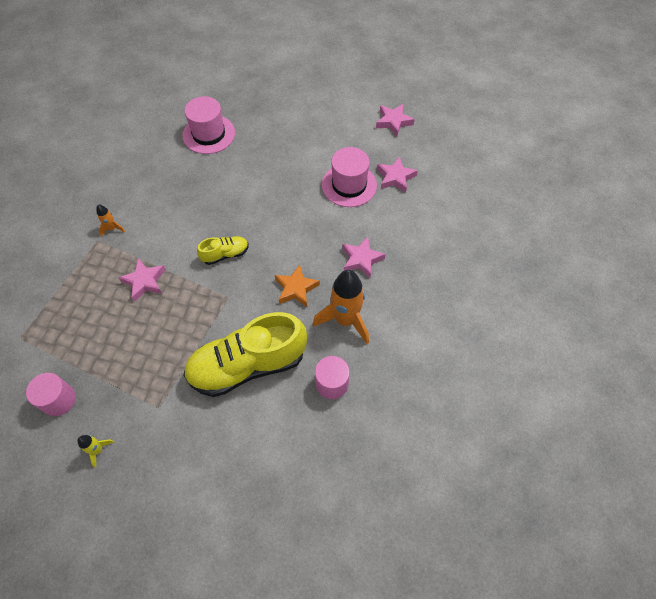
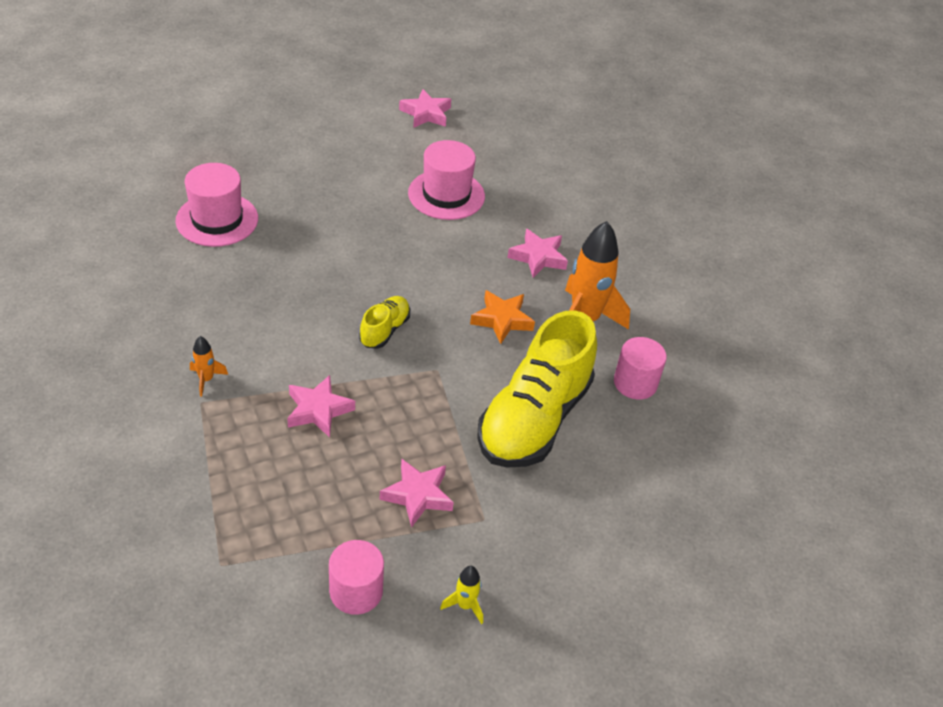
camera: 45 degrees left, 15 degrees down
pink star [377,156,418,193] -> pink star moved to [380,458,454,528]

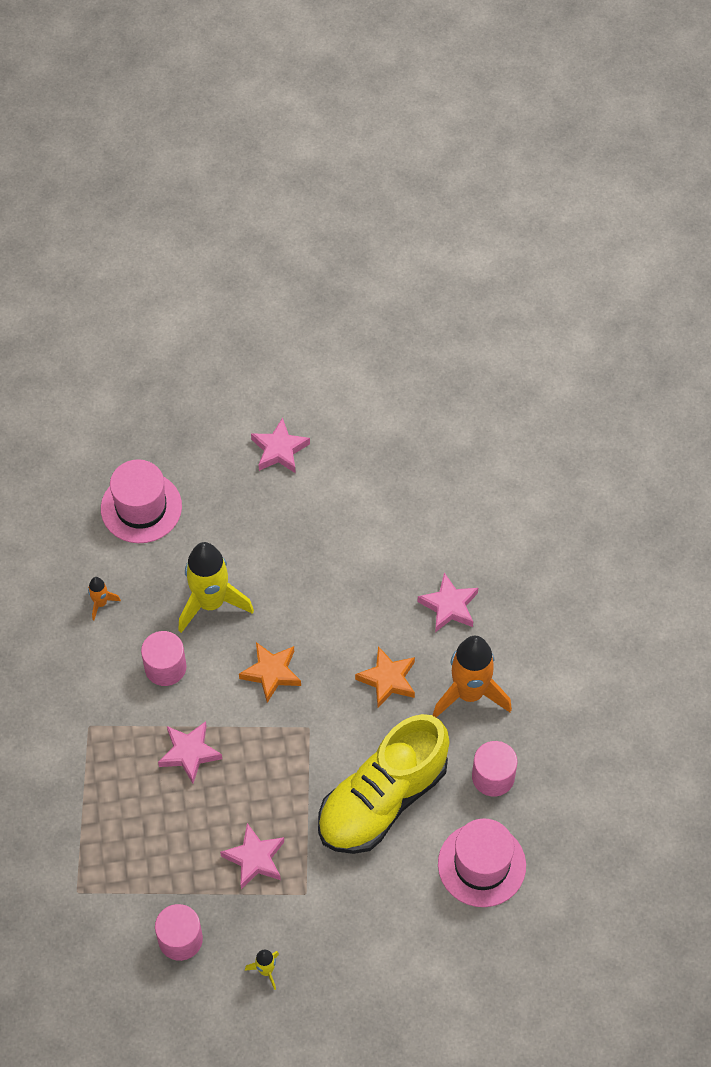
camera: 20 degrees right, 15 degrees up
orange rocket [190,336,228,397] -> orange rocket moved to [88,577,121,620]
yellow shoe [359,296,410,349] -> orange star [239,642,301,703]
pink star [399,89,451,128] -> pink star moved to [251,417,310,473]
pink hat [408,140,485,220] -> pink hat moved to [438,818,526,907]
none -> pink cylinder [141,631,187,686]
none -> yellow rocket [178,542,254,633]

